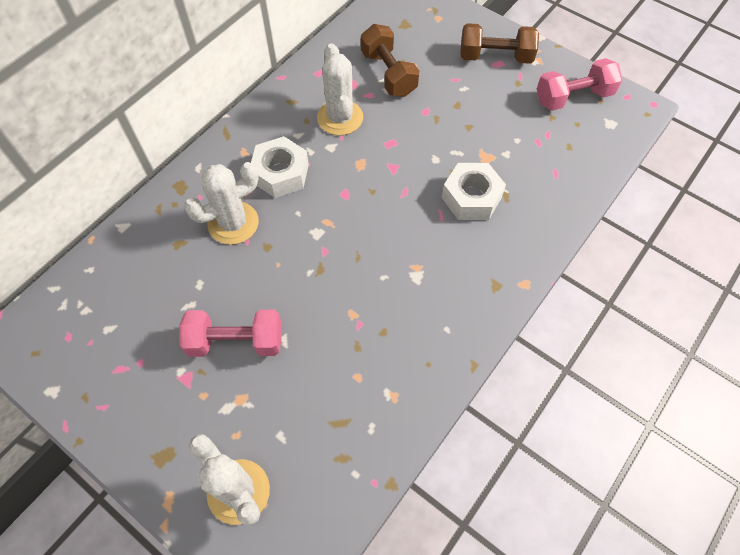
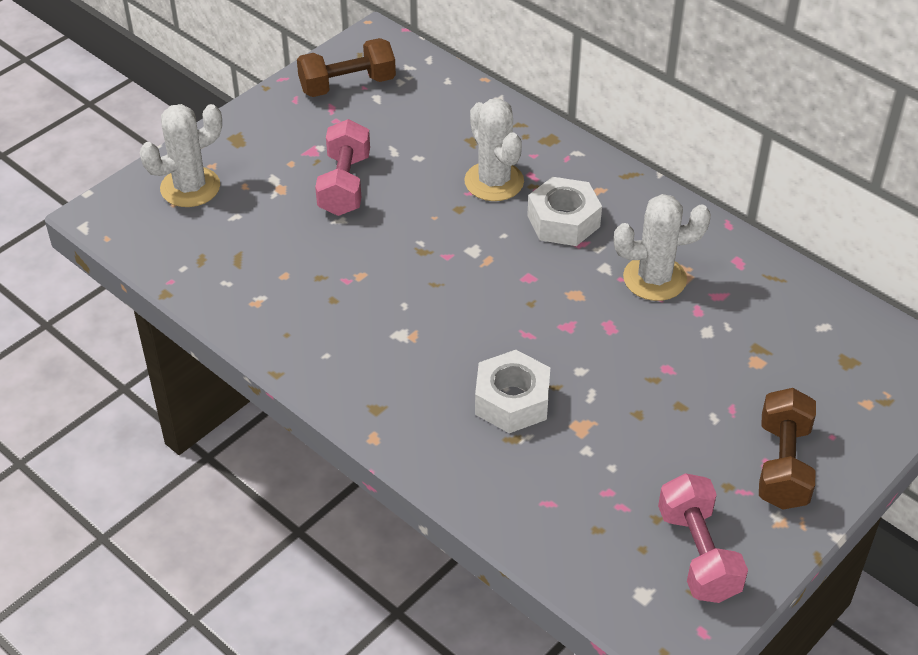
camera: 95 degrees right, 15 degrees down
brown dumbbell [361,24,419,97] -> brown dumbbell moved to [297,38,396,97]

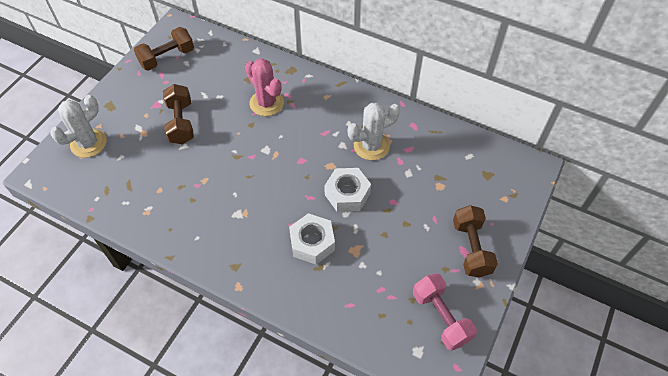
camera: 15 degrees left, 10 degrees up
pink dumbbell [315,119,370,216] -> brown dumbbell [163,84,194,144]
white cactus [464,99,524,201] -> pink cactus [245,58,284,116]
white nut [527,177,602,246] -> white nut moved to [324,168,371,212]

